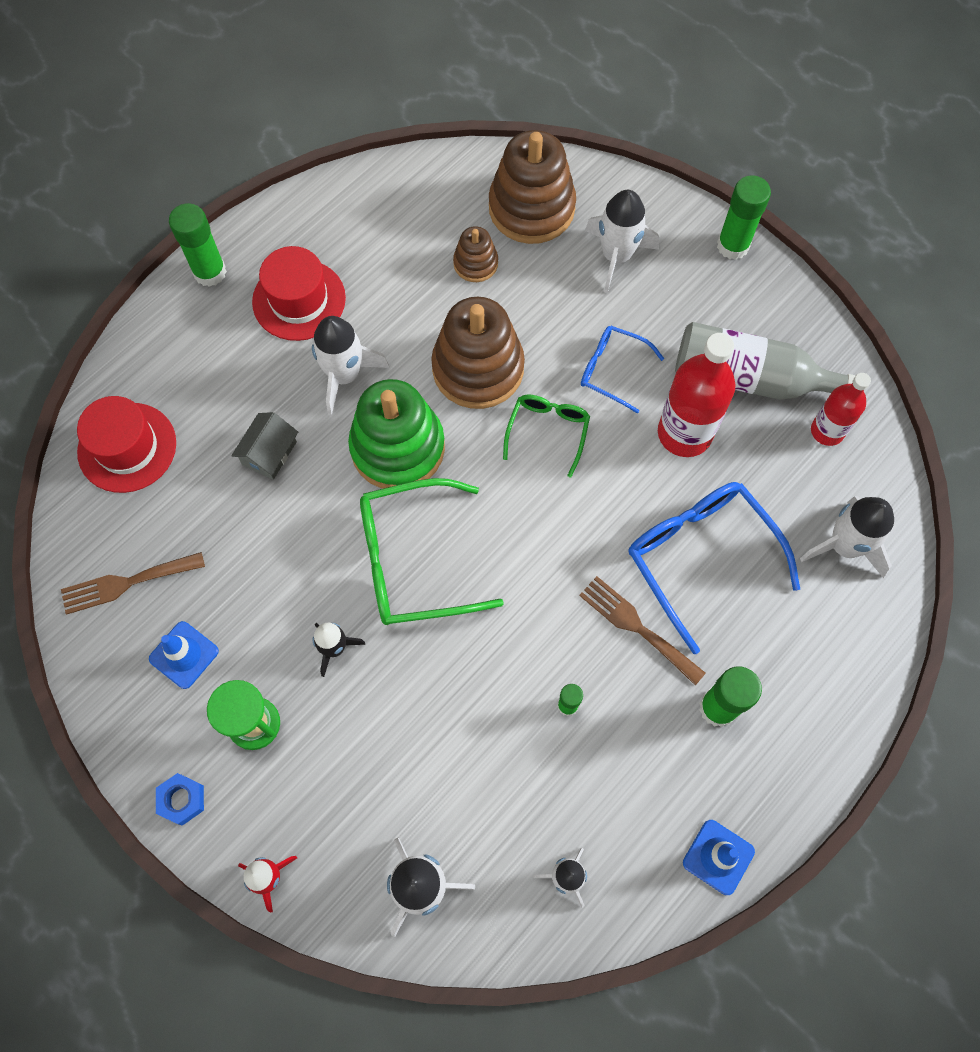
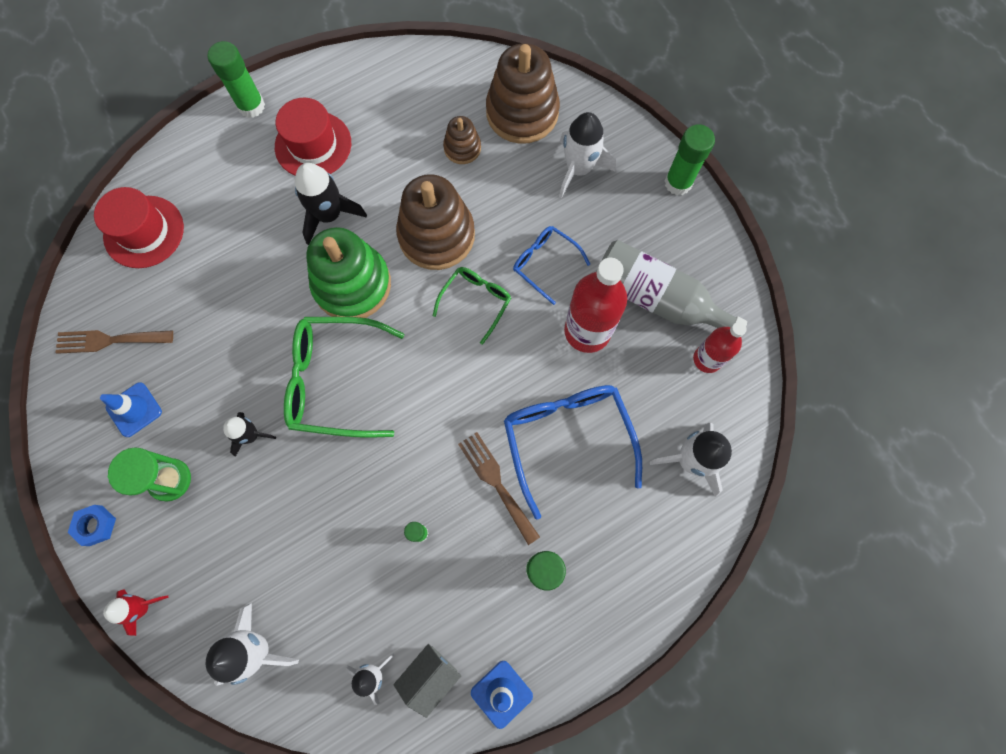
camera: 15 degrees right, 5 degrees up
grey house [231,412,298,480] -> grey house moved to [393,644,461,718]
white rocket [312,316,390,415] -> black rocket [295,163,367,245]

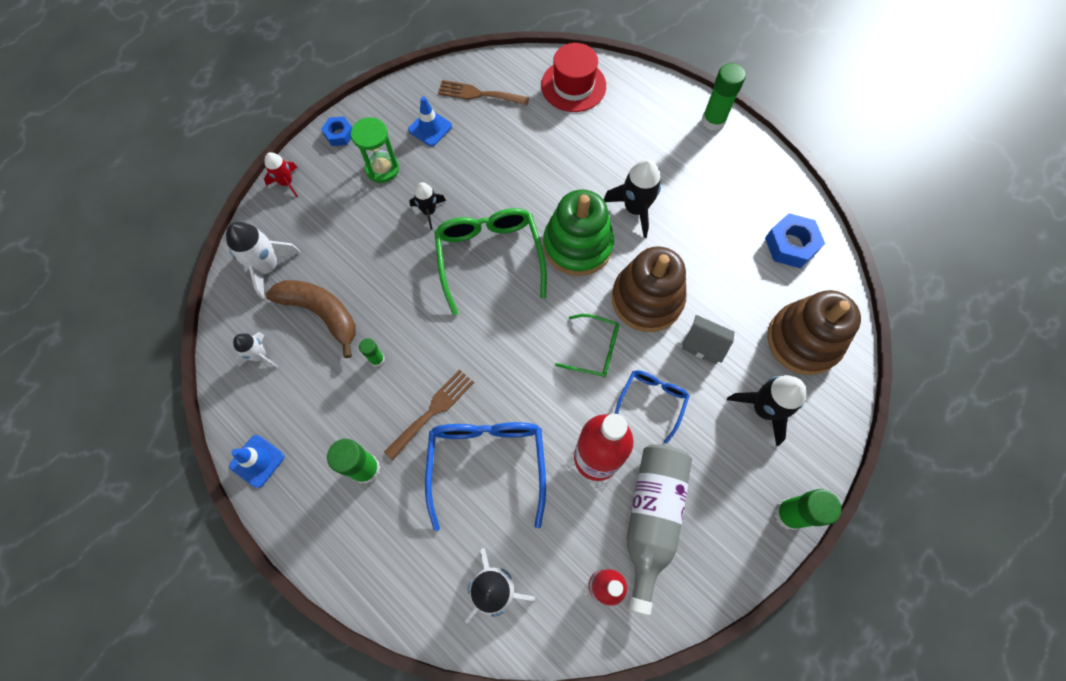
camera: 75 degrees right, 5 degrees down
brown fork [55,330,173,354] -> brown fork turned 60 degrees counterclockwise [438,80,529,106]
red hat [275,98,351,176] -> none
grey house [393,644,461,718] -> grey house moved to [682,315,735,364]
brown stacking toy [443,116,481,164] -> none
blue glasses [504,385,642,520] -> blue glasses turned 60 degrees counterclockwise [425,422,546,531]
white rocket [559,112,616,198] -> black rocket [727,375,806,446]
none -> brown banana [265,280,356,358]
none -> blue nut [765,213,825,268]

